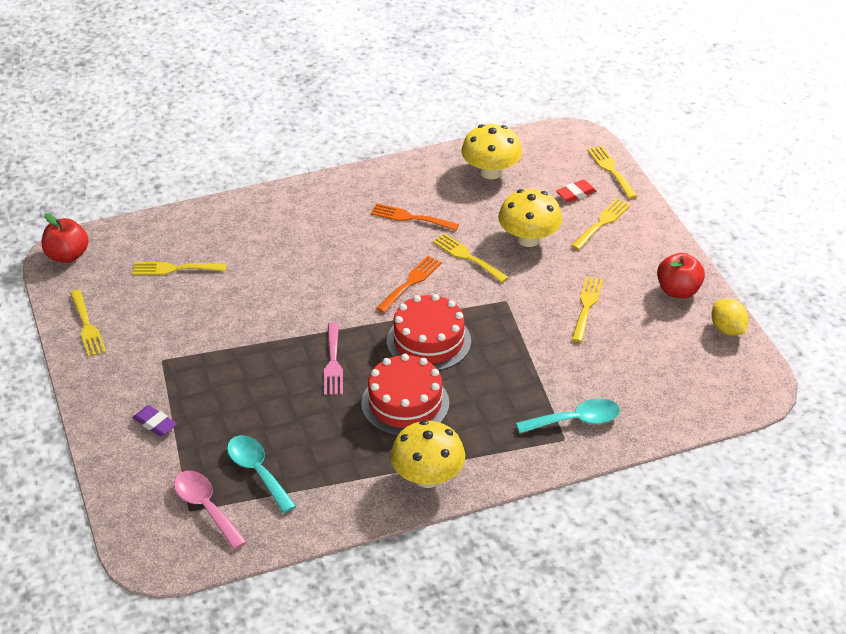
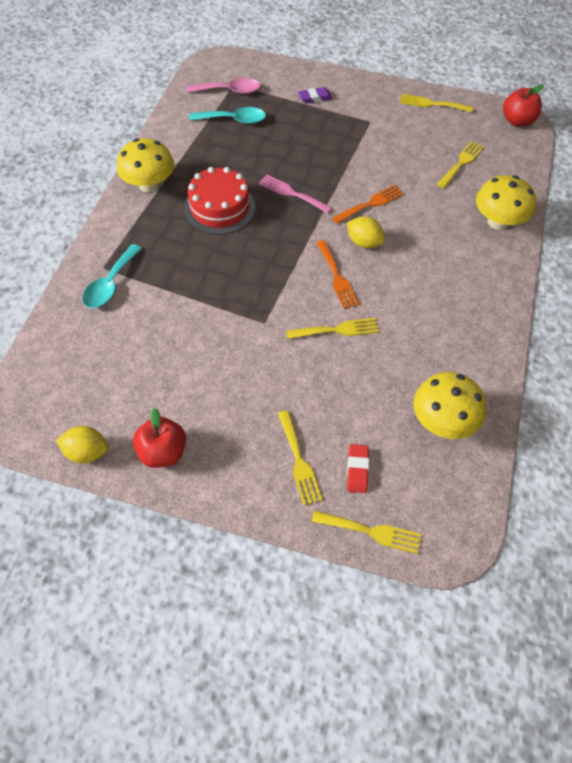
camera: 125 degrees right, 15 degrees up
orange fork [371,203,459,231] -> orange fork moved to [332,185,404,224]
red cake [387,294,471,371] -> none
yellow mushroom [498,189,562,247] -> yellow mushroom moved to [476,175,536,230]
yellow fork [572,276,603,342] -> none
none -> yellow lemon [347,216,385,248]

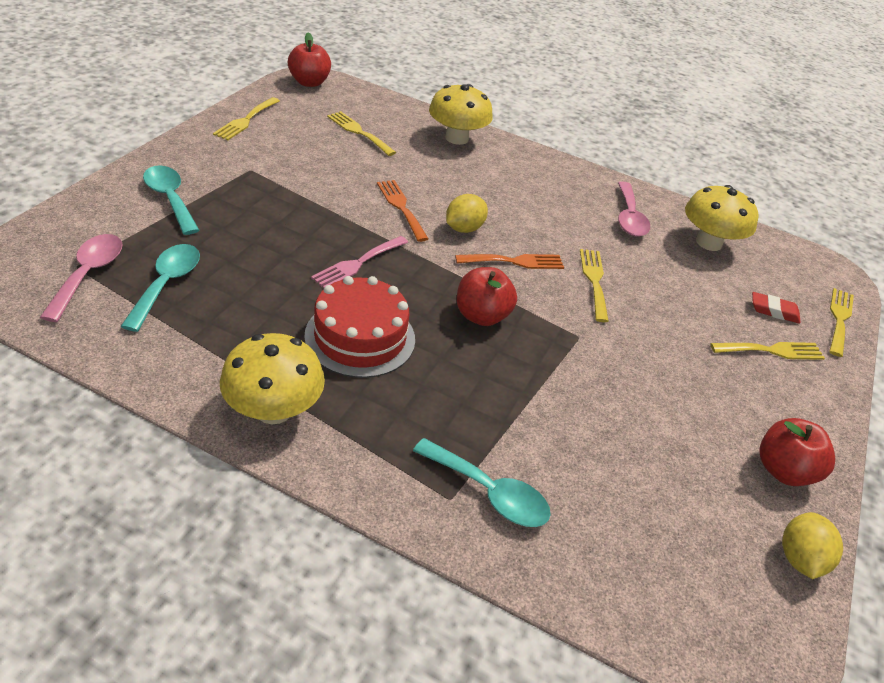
camera: 85 degrees left, 15 degrees down
purple eraser [298,87,333,104] -> turquoise spoon [143,165,199,235]
none -> red apple [457,267,517,326]
none -> pink spoon [618,182,650,237]

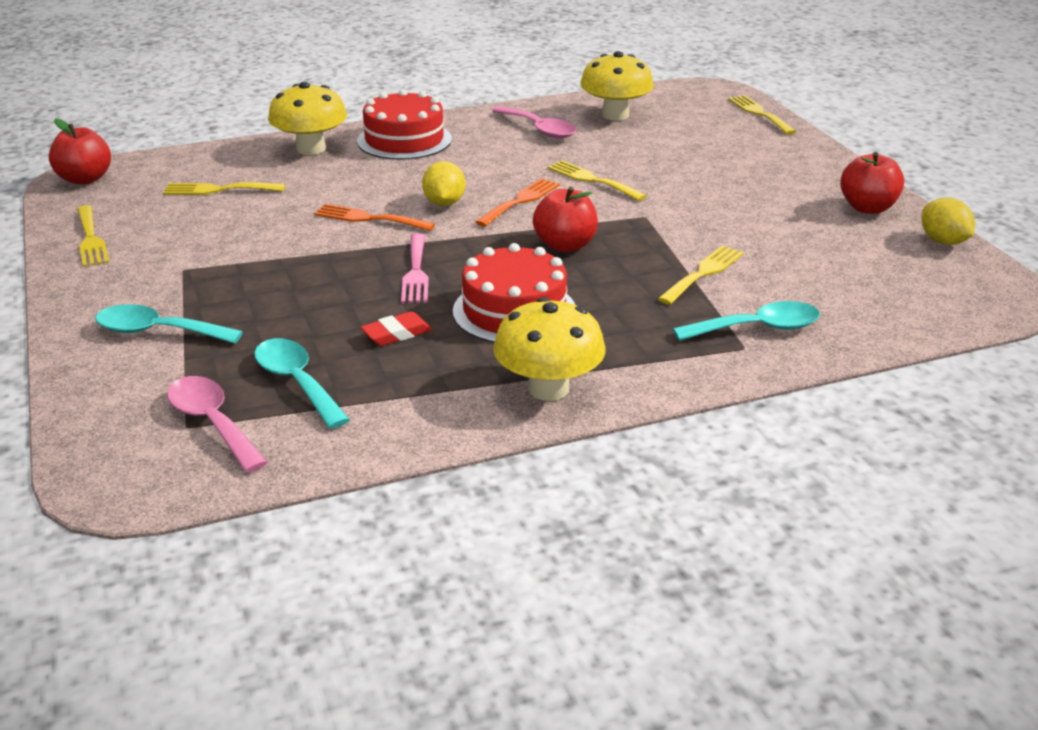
camera: 40 degrees left, 10 degrees down
yellow fork [710,342,825,360] -> yellow fork moved to [658,246,744,305]
red eraser [752,292,801,324] -> red eraser moved to [360,311,432,346]
none -> red cake [357,89,452,160]

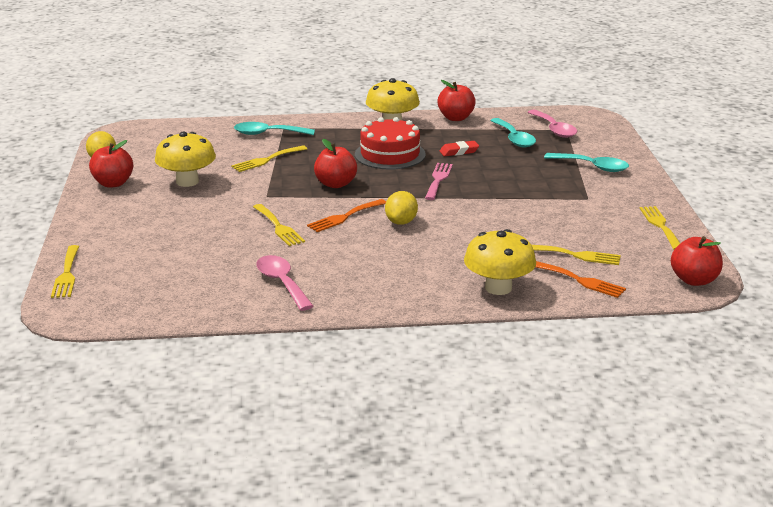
camera: 165 degrees left, 5 degrees down
orange fork [314,204,435,231] -> orange fork moved to [535,261,626,298]
red cake [357,89,452,160] -> none
yellow mushroom [580,51,654,120] -> yellow mushroom moved to [155,132,216,187]
none -> red apple [437,80,476,121]

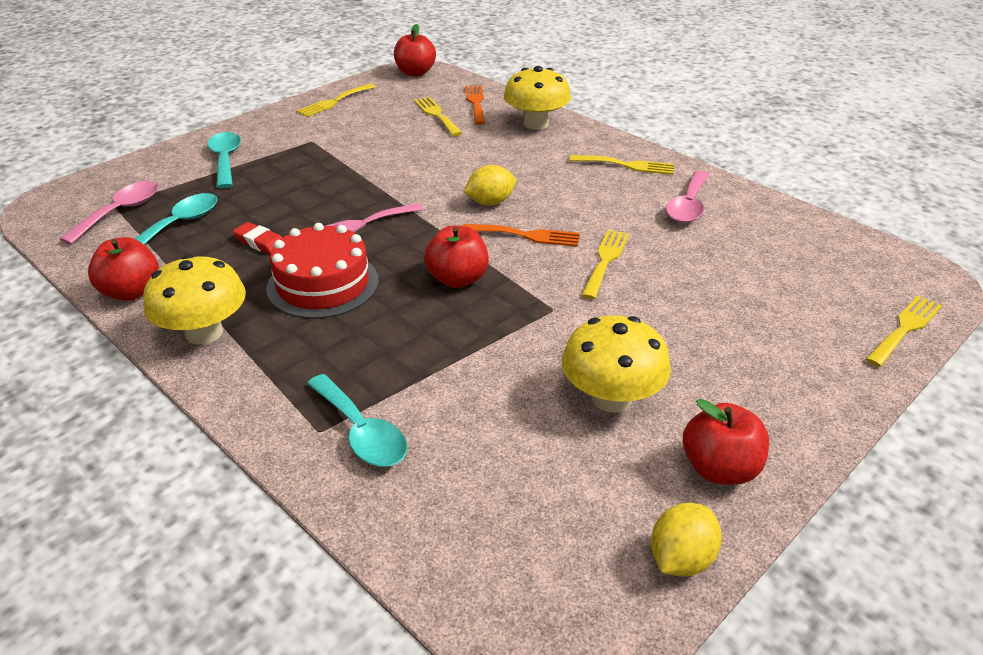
camera: 130 degrees left, 10 degrees up
yellow fork [231,145,307,172] -> yellow fork moved to [570,155,674,175]

